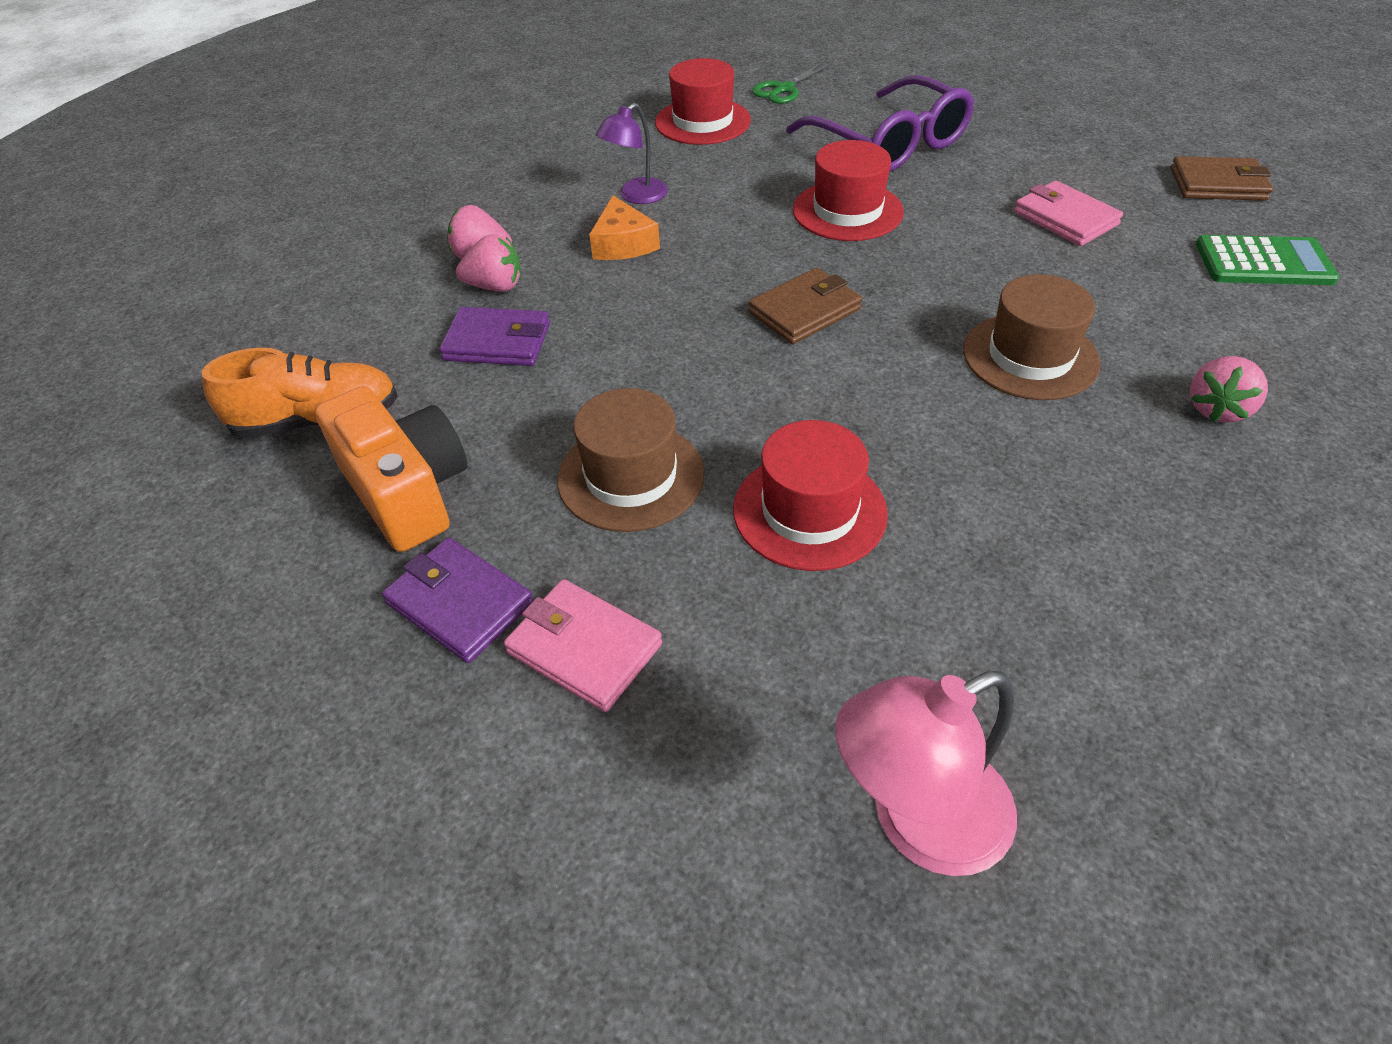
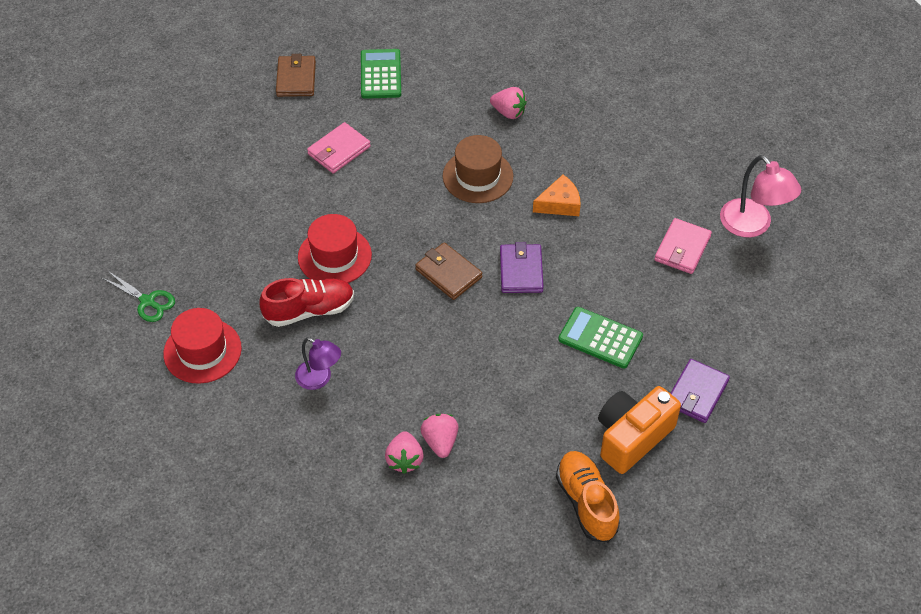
camera: 100 degrees left, 5 degrees up
purple wallet [439,307,550,366] -> purple wallet moved to [500,242,544,293]
pink wallet [504,579,662,712] -> pink wallet moved to [654,218,712,274]
brown hat [557,388,705,532] -> green calculator [558,307,643,369]
orange cheese [589,195,660,260] -> orange cheese moved to [533,175,581,216]
red hat [733,420,888,571] -> none
purple glasses [786,75,974,172] -> none
none -> red shoe [260,278,354,327]

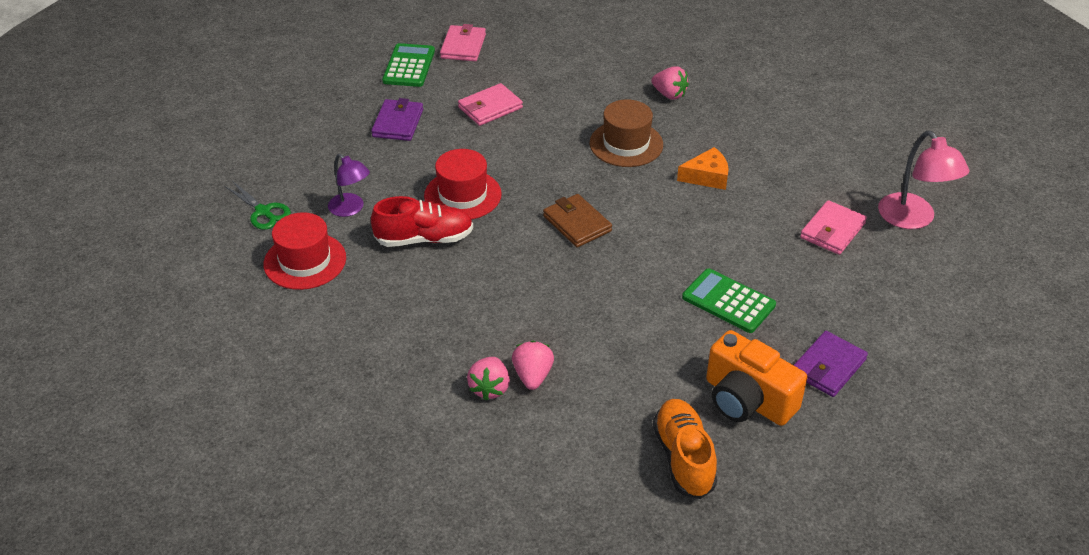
camera: 10 degrees right, 10 degrees down
brown wallet [276,54,316,97] -> pink wallet [440,24,486,61]
purple lamp [295,337,341,390] -> purple lamp moved to [328,154,370,217]
green calculator [361,49,401,99] -> green calculator moved to [382,43,435,87]
purple wallet [500,242,544,293] -> purple wallet moved to [371,98,423,141]
orange camera [598,386,681,474] -> orange camera turned 105 degrees counterclockwise [706,330,807,426]

